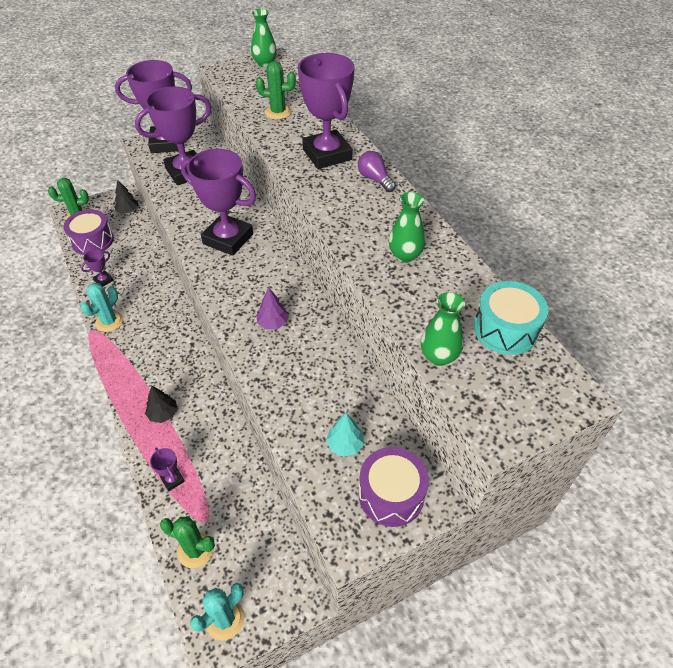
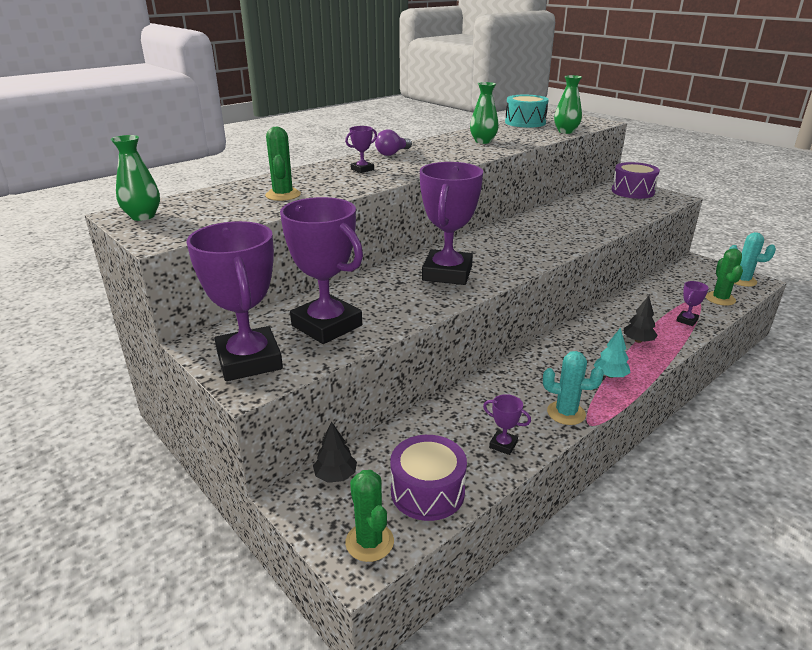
camera: 105 degrees left, 20 degrees down
purple tree [256,288,289,329] -> none
purple trophy [298,53,355,169] -> purple trophy [345,126,377,173], size x0.42
turquoise tree [326,413,364,457] -> turquoise tree moved to [594,328,631,378]

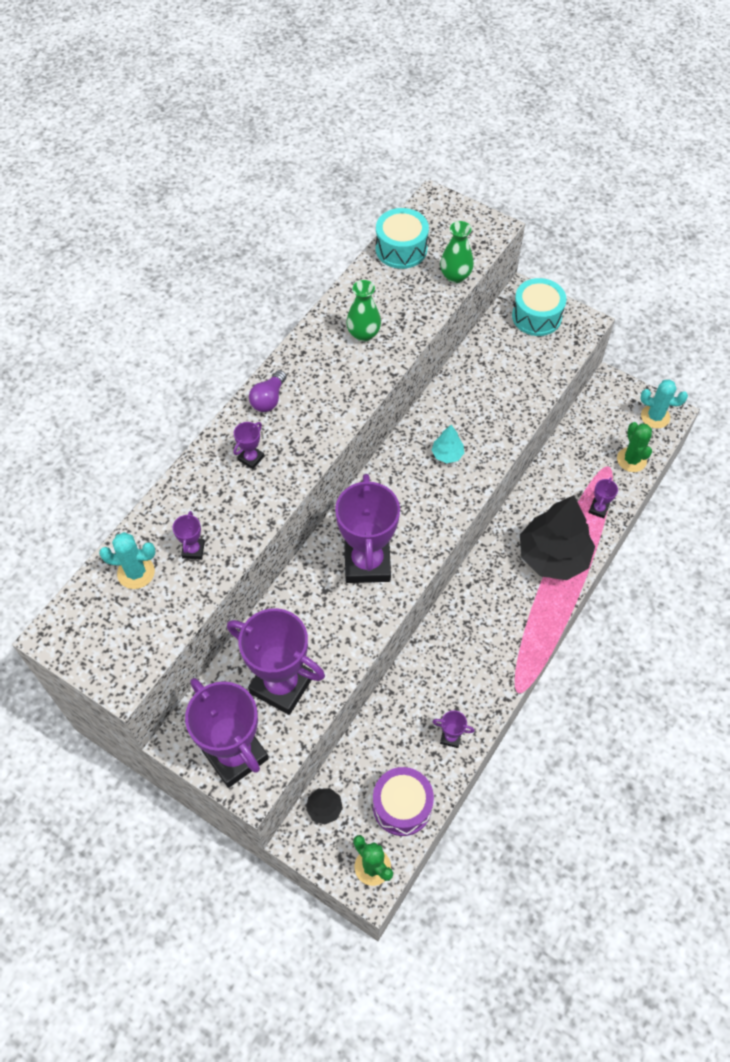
camera: 15 degrees left, 30 degrees up
green vase [111,135,160,221] -> none
green cactus [265,127,301,201] -> purple trophy [173,511,205,559]
turquoise cactus [543,351,604,425] -> turquoise cactus moved to [99,532,155,589]
turquoise tree [594,328,631,378] -> turquoise tree moved to [432,425,464,463]
purple drum [611,162,660,199] -> turquoise drum [512,278,566,336]
black tree [624,296,658,343] -> black tree [520,495,595,580], size x2.33

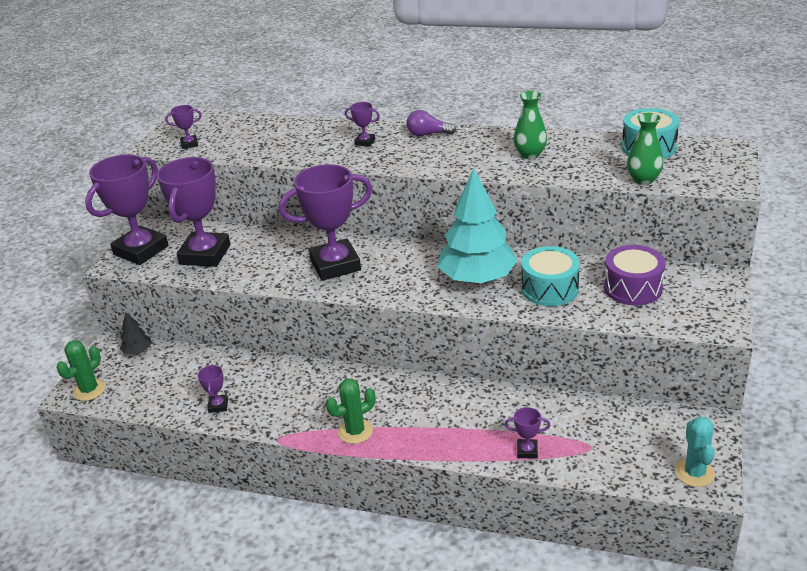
camera: 75 degrees right, 25 degrees down
turquoise cactus [99,532,155,589] -> none
purple trophy [173,511,205,559] -> purple trophy moved to [165,105,202,149]
purple drum [373,767,434,836] -> purple drum moved to [604,245,666,306]
turquoise tree [432,425,464,463] -> turquoise tree [438,168,518,284], size x2.33
turquoise drum [512,278,566,336] -> turquoise drum moved to [521,246,580,306]
black tree [520,495,595,580] -> none
green cactus [617,422,652,472] -> green cactus moved to [326,378,375,444]

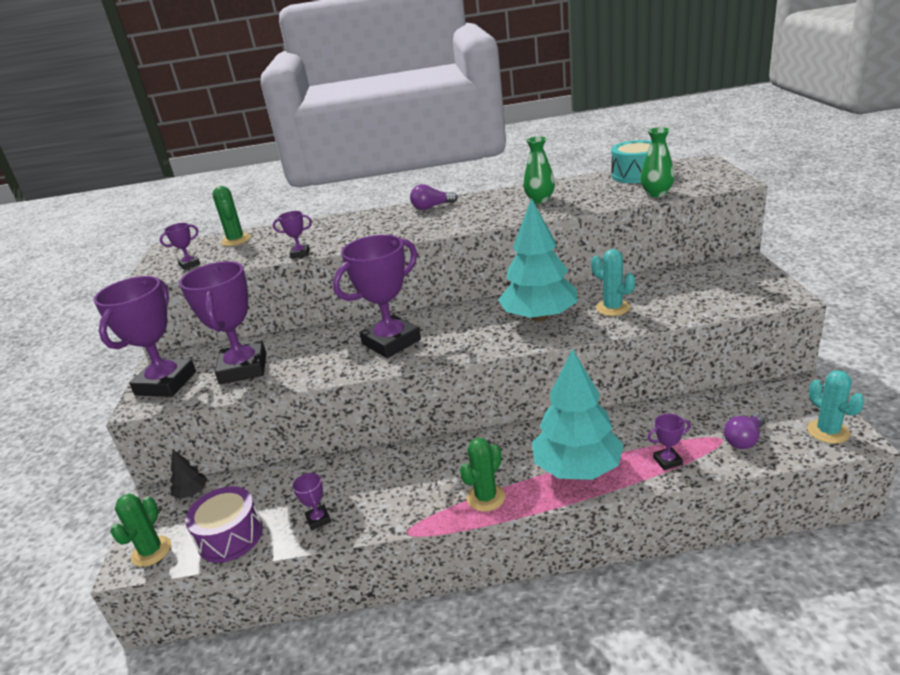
camera: 20 degrees left, 5 degrees down
purple trophy [345,102,380,147] -> purple trophy moved to [273,211,312,259]
turquoise drum [521,246,580,306] -> turquoise cactus [591,249,635,316]
purple drum [604,245,666,306] -> purple drum moved to [185,486,263,563]
none -> green cactus [212,186,251,246]
none -> turquoise tree [532,348,624,480]
none -> purple light bulb [724,413,766,449]

